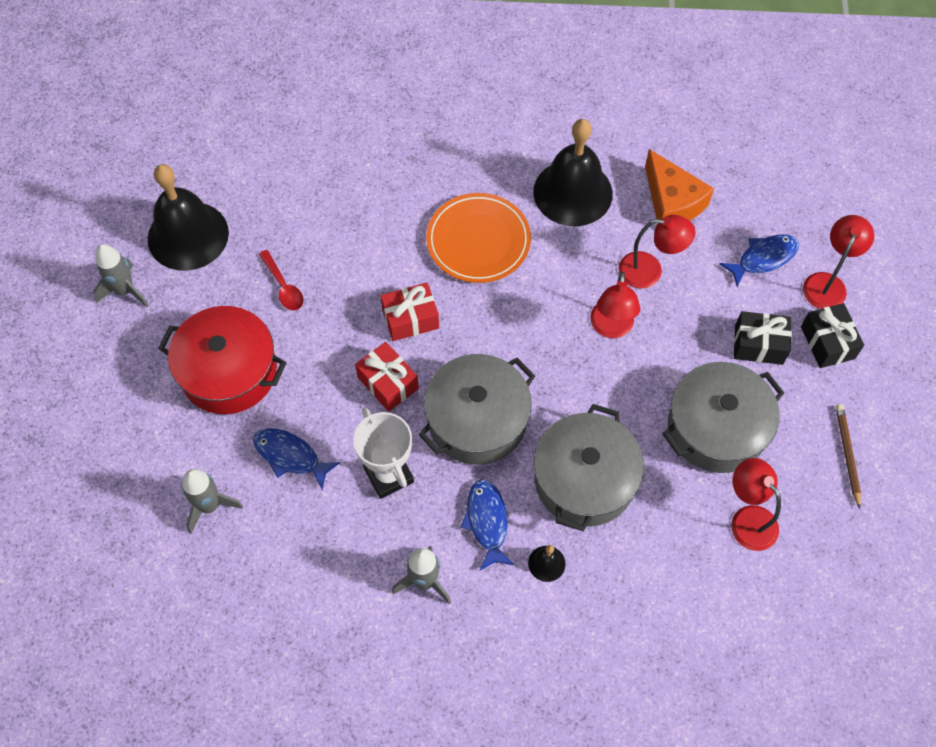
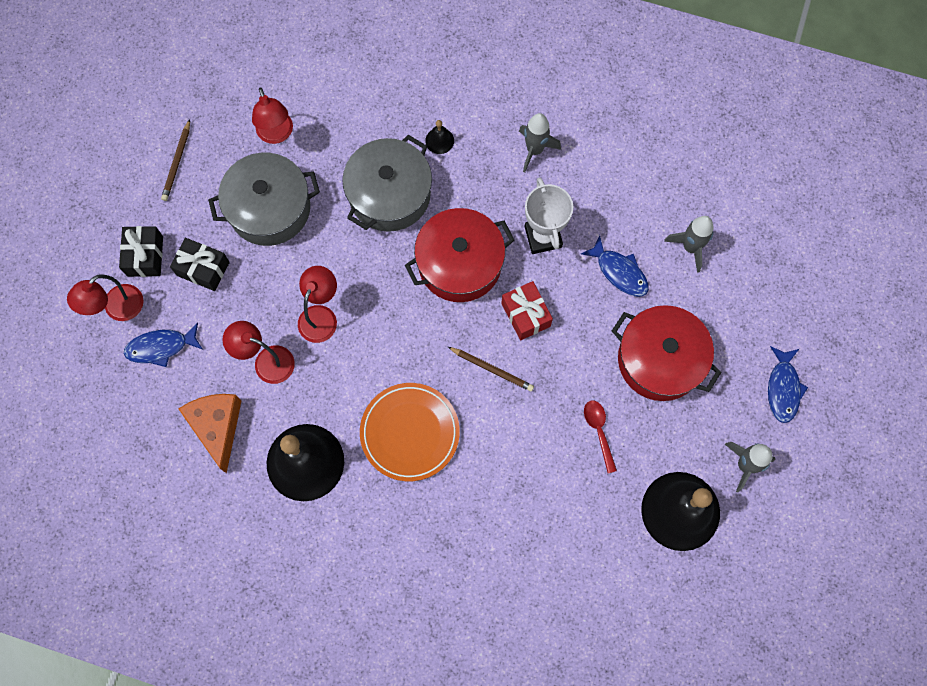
camera: 165 degrees left, 10 degrees up
red gift [380,283,439,341] -> brown pencil [448,347,534,392]
grey pot [419,354,535,465] -> red pot [405,208,514,302]
blue fish [461,479,514,571] -> blue fish moved to [768,346,808,423]

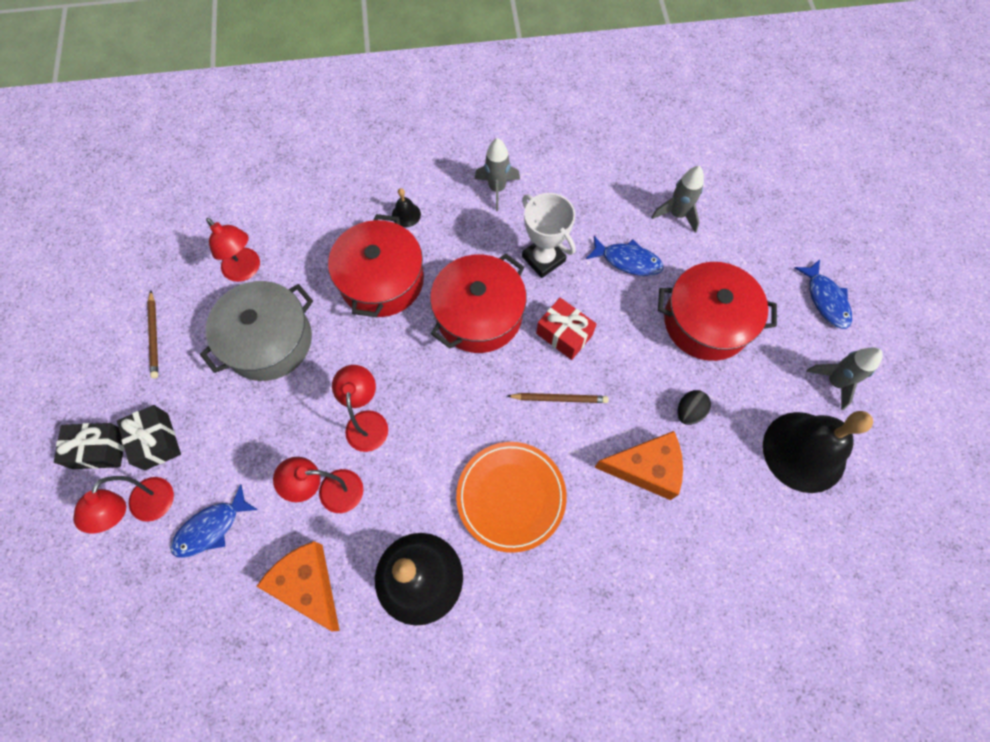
camera: 25 degrees left, 5 degrees down
black gift [170,238,230,291] -> black gift moved to [54,423,124,469]
grey pot [343,135,432,232] -> red pot [328,214,424,317]
red spoon [584,400,617,473] -> black egg [677,390,711,425]
none -> orange cheese [594,431,683,500]

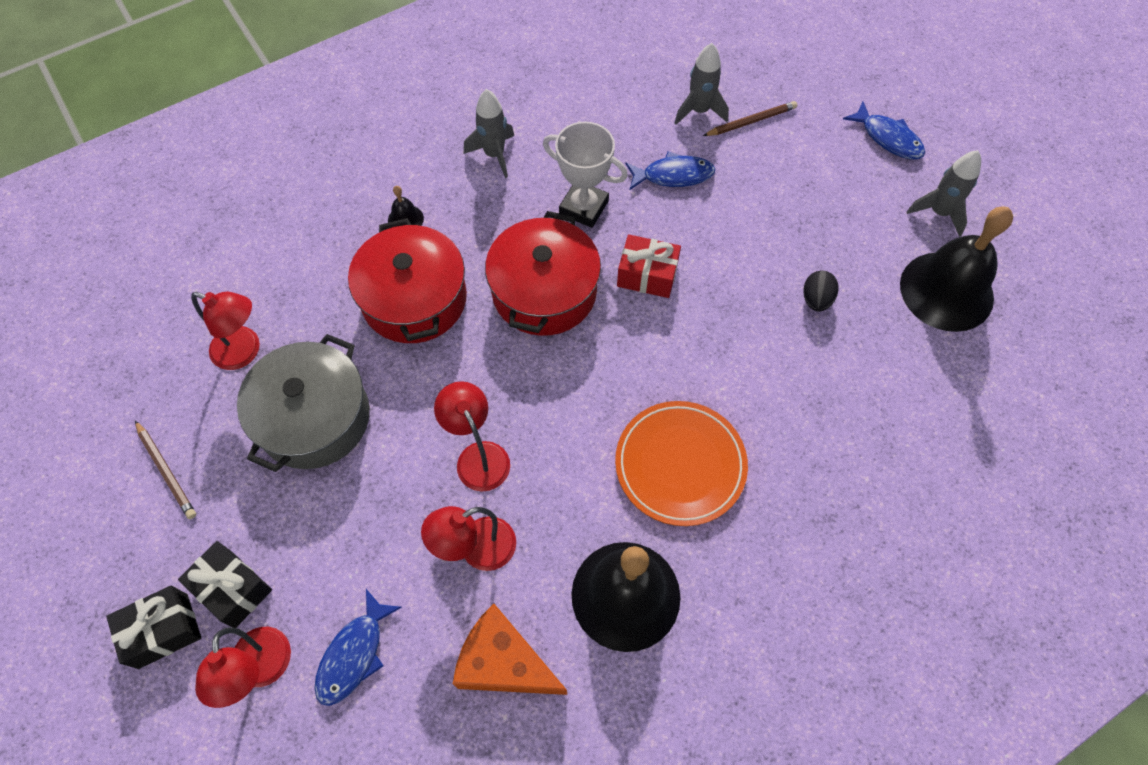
camera: 25 degrees left, 5 degrees down
brown pencil [508,393,609,403] -> brown pencil moved to [703,101,797,136]
orange cheese [594,431,683,500] -> none
red pot [658,262,777,361] -> none

